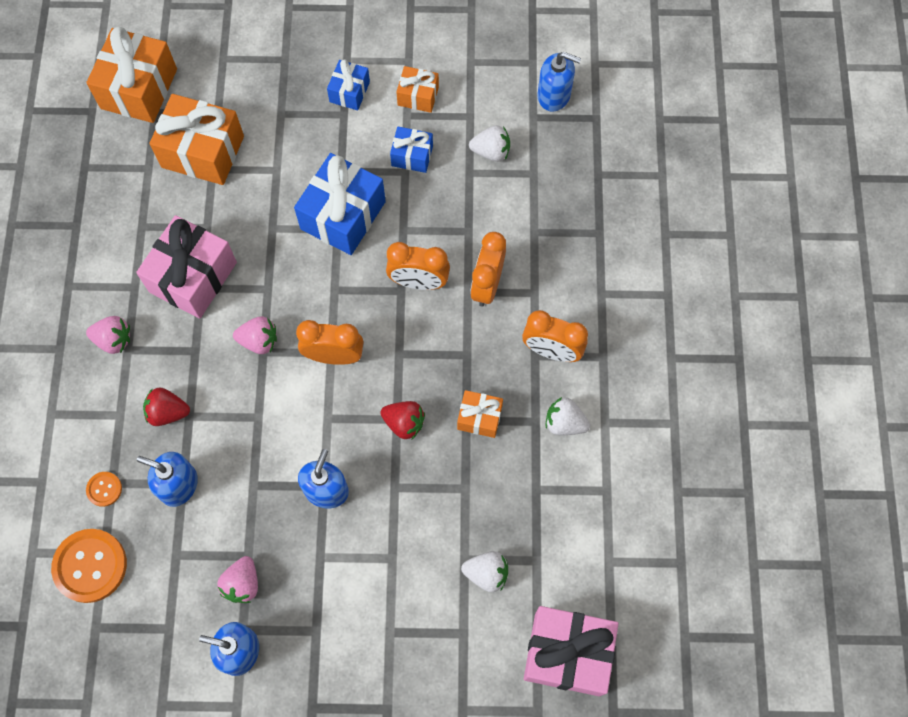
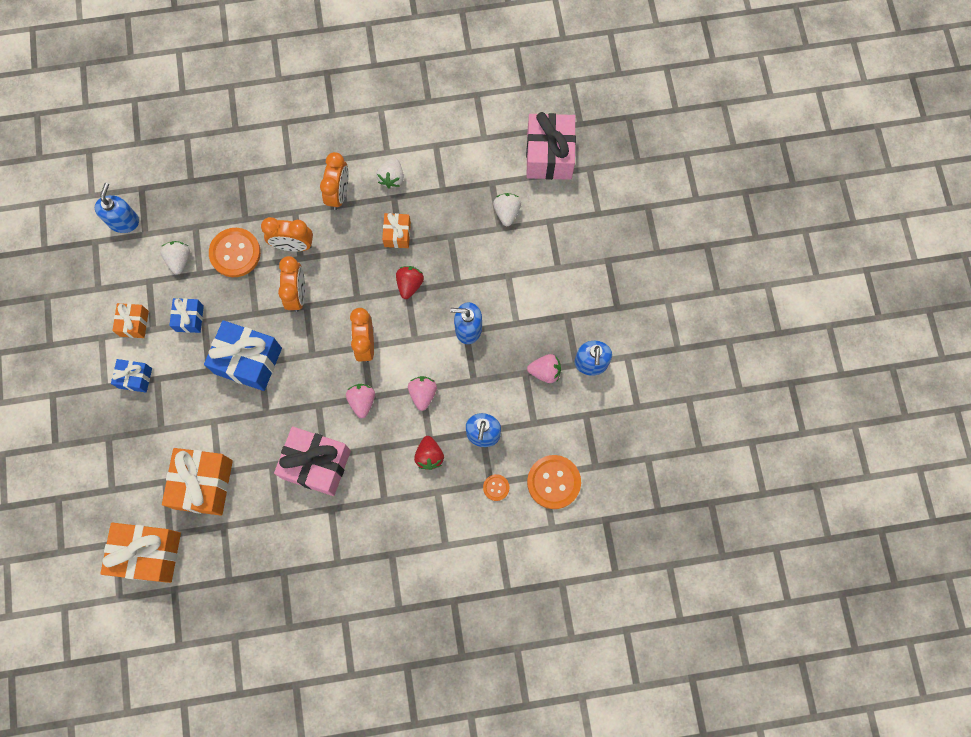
camera: 100 degrees left, 5 degrees up
pink strawberry [86,316,130,354] -> pink strawberry moved to [408,376,437,411]
none -> orange button [209,228,261,277]

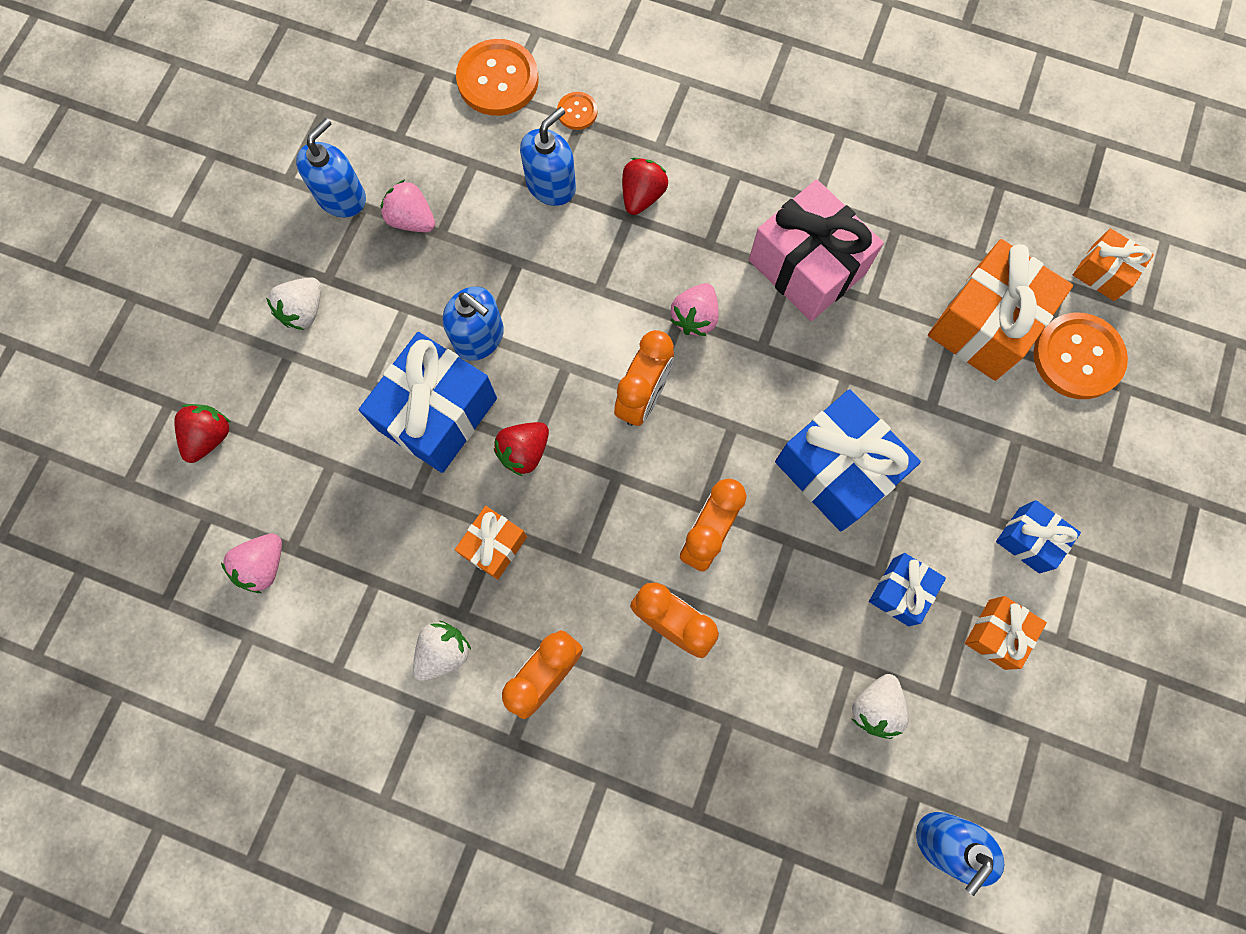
camera: 150 degrees left, 0 degrees up
orange gift [100,523,181,583] -> orange gift [1073,228,1154,301], size x0.53
orange button [209,228,261,277] -> orange button moved to [1033,313,1128,399]
pink strawberry [408,376,437,411] -> pink strawberry moved to [221,534,282,593]
white strawberry [493,193,521,226] -> white strawberry moved to [266,277,321,330]
pink gift [526,112,576,180] -> none
none -> red strawberry [174,404,230,463]
none -> blue gift [359,332,497,473]

